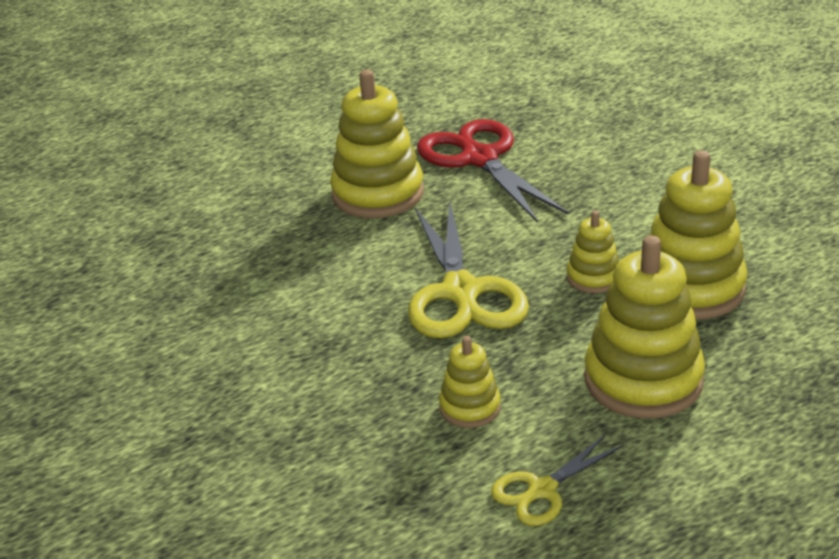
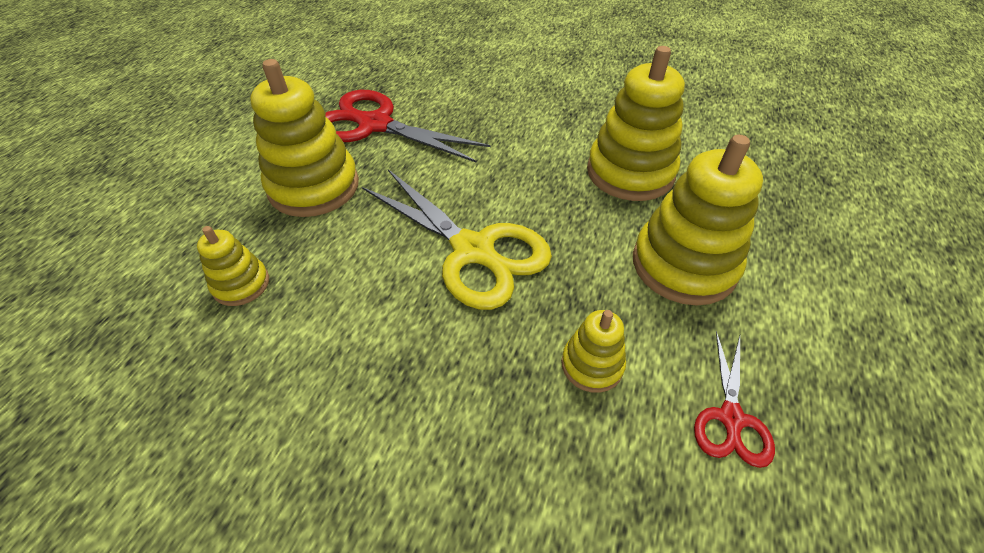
camera: 40 degrees left, 15 degrees up
yellow scissors [491,434,623,526] -> red scissors [694,331,775,468]
yellow stacking toy [567,210,619,293] -> yellow stacking toy moved to [197,226,269,306]

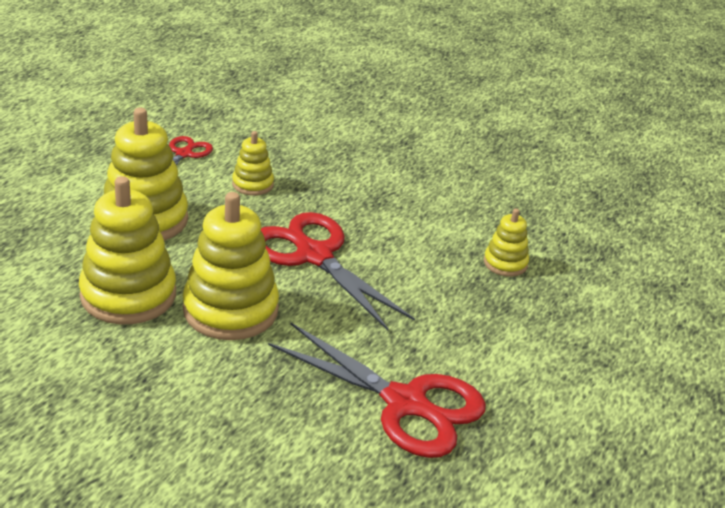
camera: 175 degrees left, 15 degrees down
yellow stacking toy [250,59,359,217] -> yellow stacking toy moved to [183,192,279,340]
yellow scissors [362,169,552,310] -> red scissors [261,212,415,330]

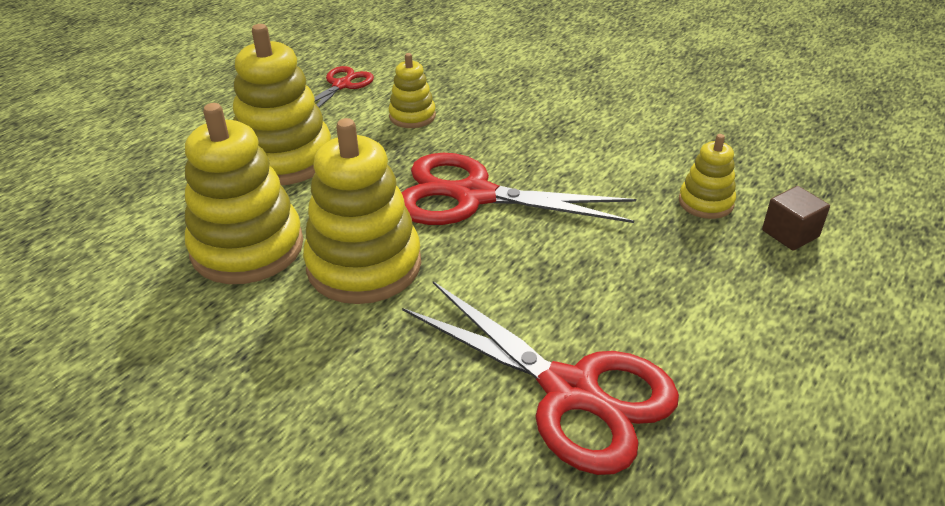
camera: 10 degrees right, 5 degrees up
red scissors [261,212,415,330] -> red scissors turned 45 degrees counterclockwise [401,153,636,225]
none -> brown cube [762,186,830,251]

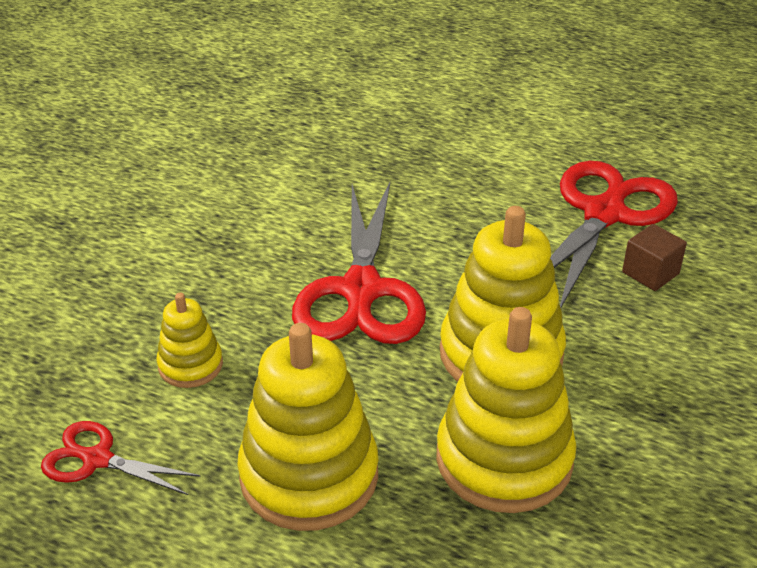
camera: 100 degrees left, 0 degrees up
yellow stacking toy [679,134,736,219] -> none
brown cube [762,186,830,251] -> brown cube moved to [622,224,687,291]

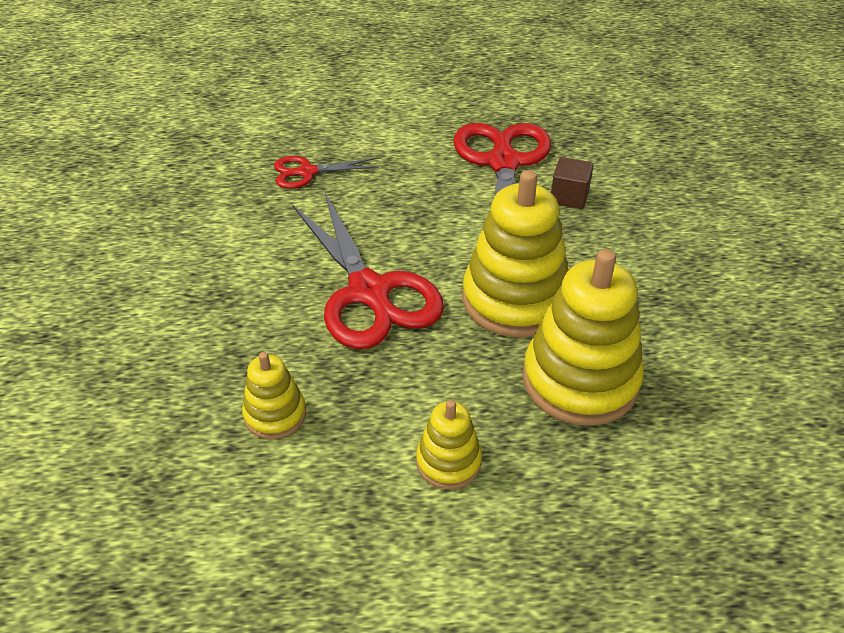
camera: 30 degrees left, 5 degrees up
red scissors [41,421,201,495] -> red scissors moved to [274,156,379,189]
yellow stacking toy [237,323,379,531] -> yellow stacking toy [416,400,482,489], size x0.52

